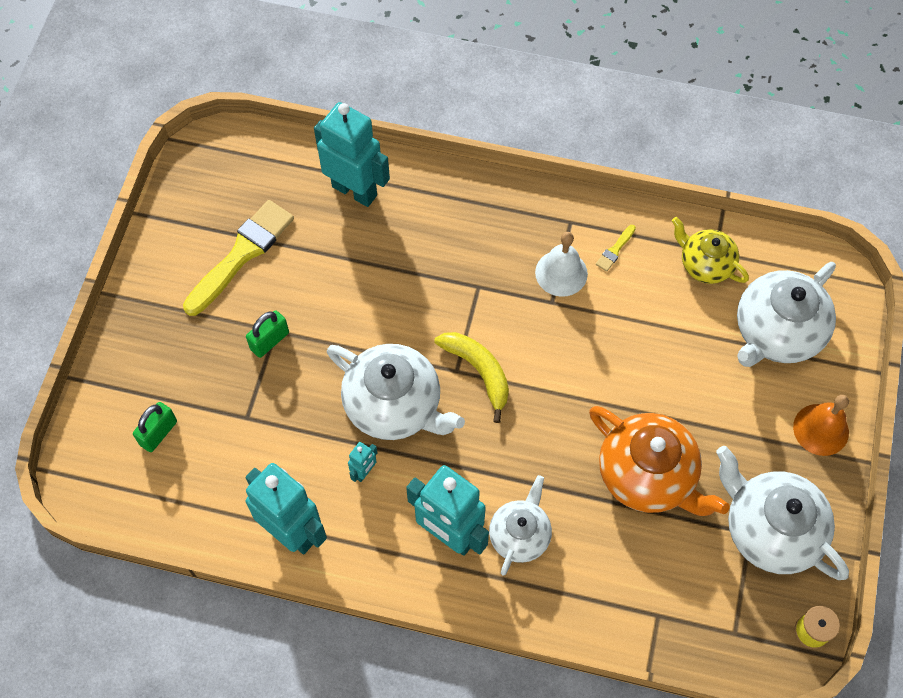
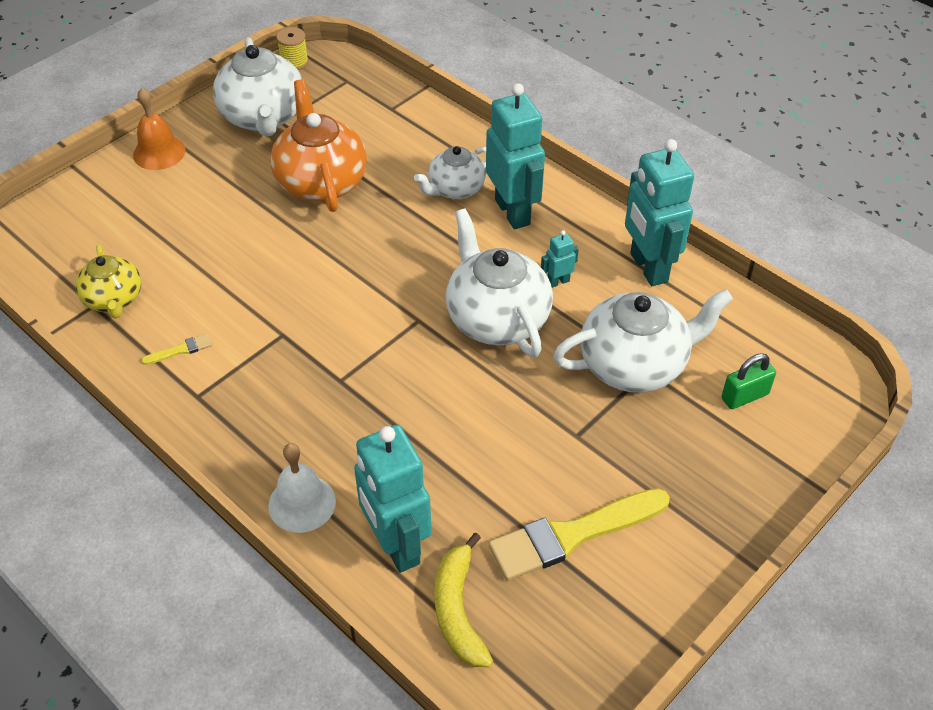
camera: 150 degrees left, 15 degrees down
green padlock [246,310,289,358] -> none
yellow banana [434,332,509,423] -> yellow banana moved to [434,533,493,667]
white bell [535,232,588,297] -> white bell moved to [268,443,336,533]
white teapot [737,262,836,367] -> white teapot moved to [553,289,733,393]

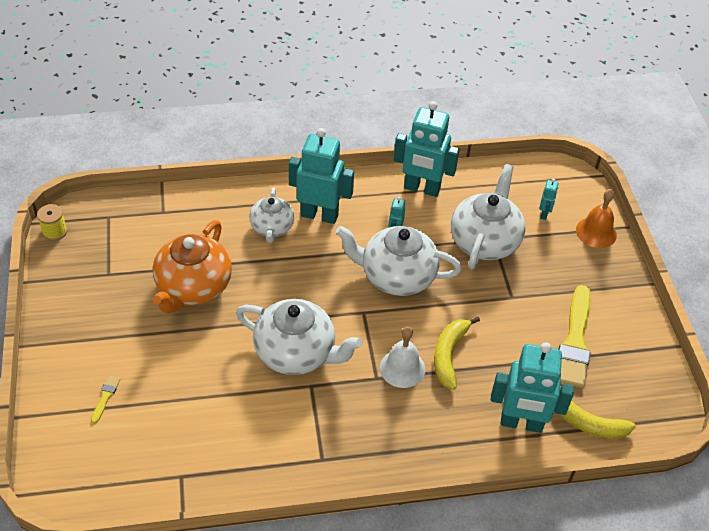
camera: 55 degrees left, 0 degrees up
yellow teapot [76,245,141,319] -> none
orange bell [133,88,186,170] -> orange bell moved to [576,189,617,248]
yellow brush [141,334,212,365] -> yellow brush moved to [91,376,120,424]
white teapot [213,37,302,137] -> white teapot moved to [236,299,363,375]
white bell [268,443,336,533] -> white bell moved to [380,326,425,388]
orange teapot [270,79,367,212] -> orange teapot turned 90 degrees counterclockwise [153,220,232,314]
green padlock [721,353,776,409] -> turquoise robot [539,179,558,220]
none -> yellow banana [434,317,480,390]

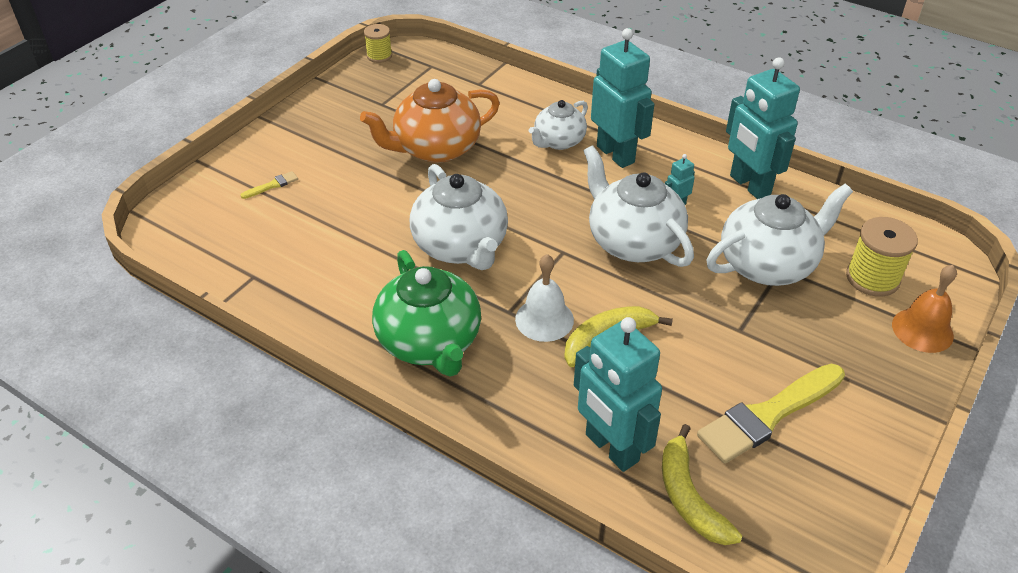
camera: 45 degrees right, 5 degrees down
turquoise robot [539,179,558,220] -> yellow spool [846,217,918,297]
none -> green teapot [372,250,481,377]

